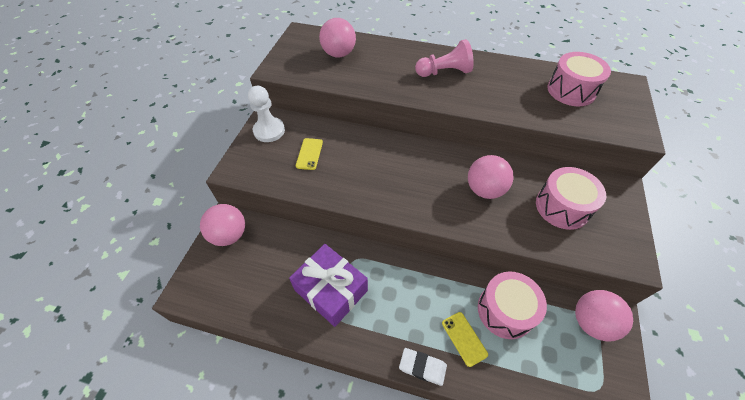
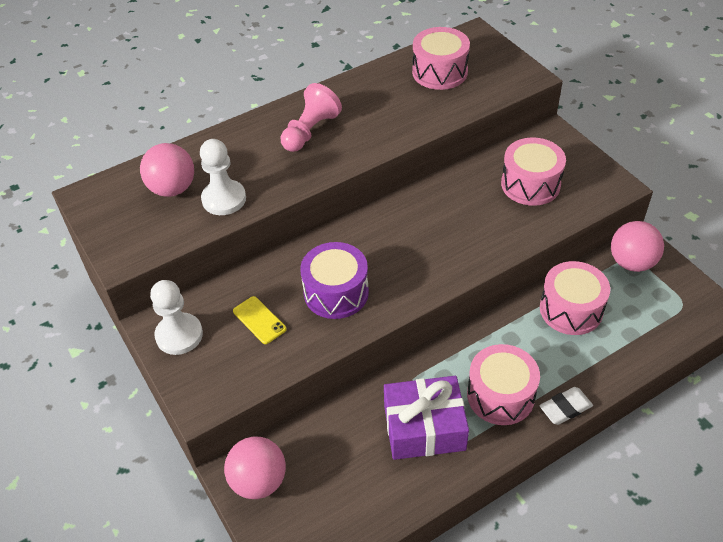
camera: 45 degrees left, 5 degrees down
yellow phone [442,312,488,367] -> none
pink ball [468,155,514,199] -> none
none -> white pawn [200,139,246,215]
none -> purple drum [300,242,369,319]
none -> pink drum [467,344,540,425]

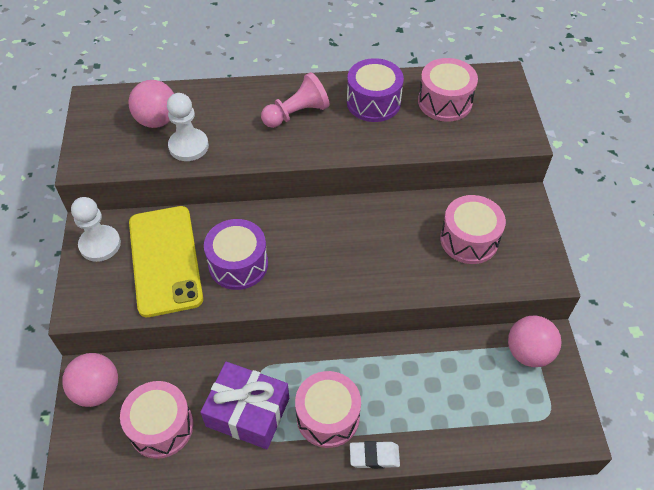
camera: 25 degrees right, 5 degrees up
yellow phone [233,296,287,344] -> yellow phone [129,206,203,317], size x2.43
pink drum [540,261,610,335] -> pink drum moved to [120,381,193,459]
none -> purple drum [347,58,404,122]

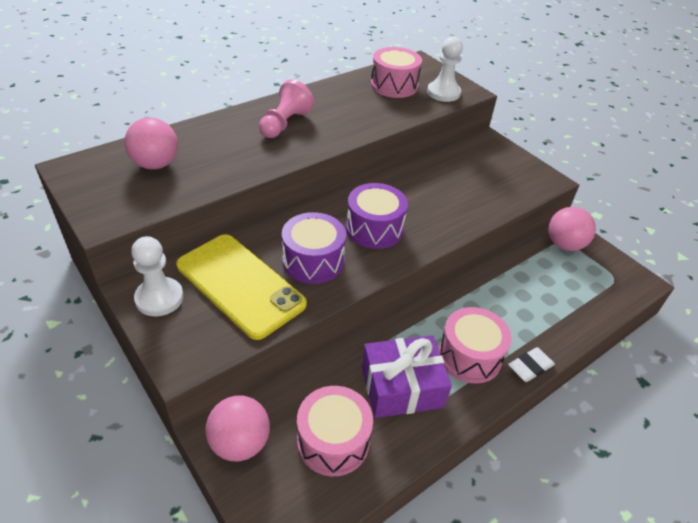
camera: 35 degrees left, 10 degrees down
white pawn [167,93,209,161] -> white pawn moved to [427,37,463,102]
purple drum [347,58,404,122] -> purple drum moved to [346,183,408,249]
pink drum [440,195,506,264] -> none

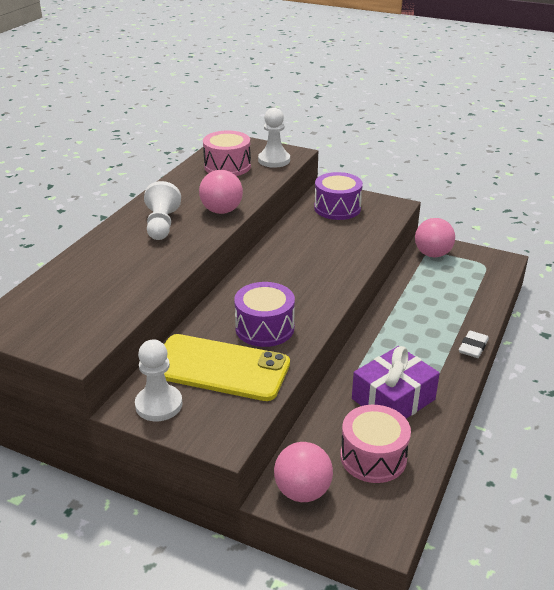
camera: 25 degrees left, 10 degrees down
pink ball [125,117,178,169] -> pink ball moved to [199,170,243,214]
pink pawn [259,80,314,138] -> white pawn [144,181,181,240]
purple drum [346,183,408,249] -> purple drum moved to [314,172,363,220]
pink drum [439,307,512,384] -> none

